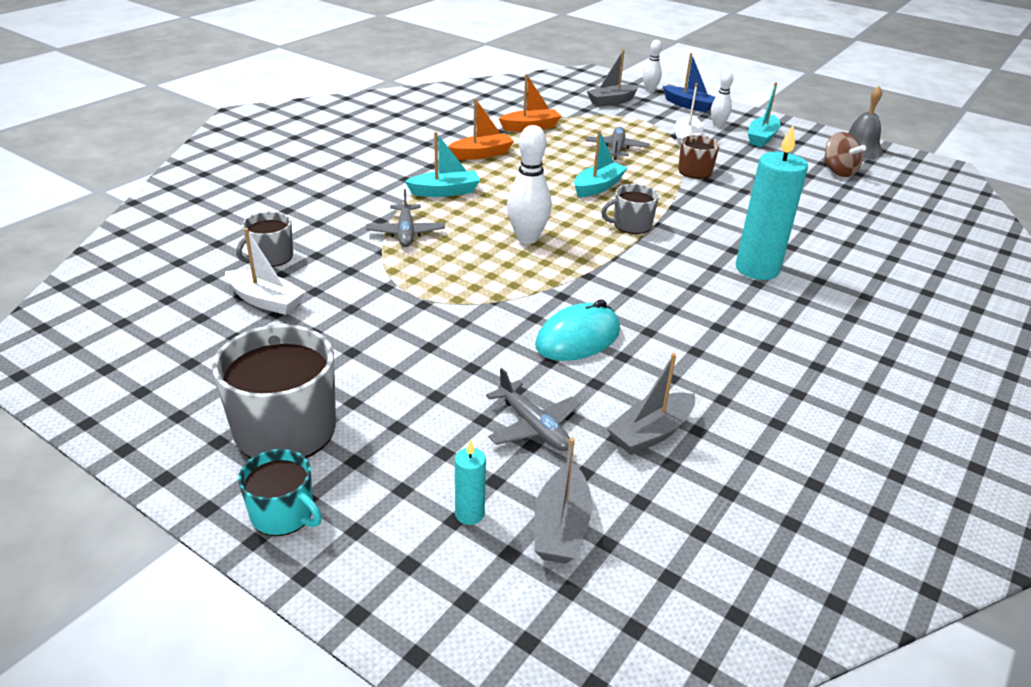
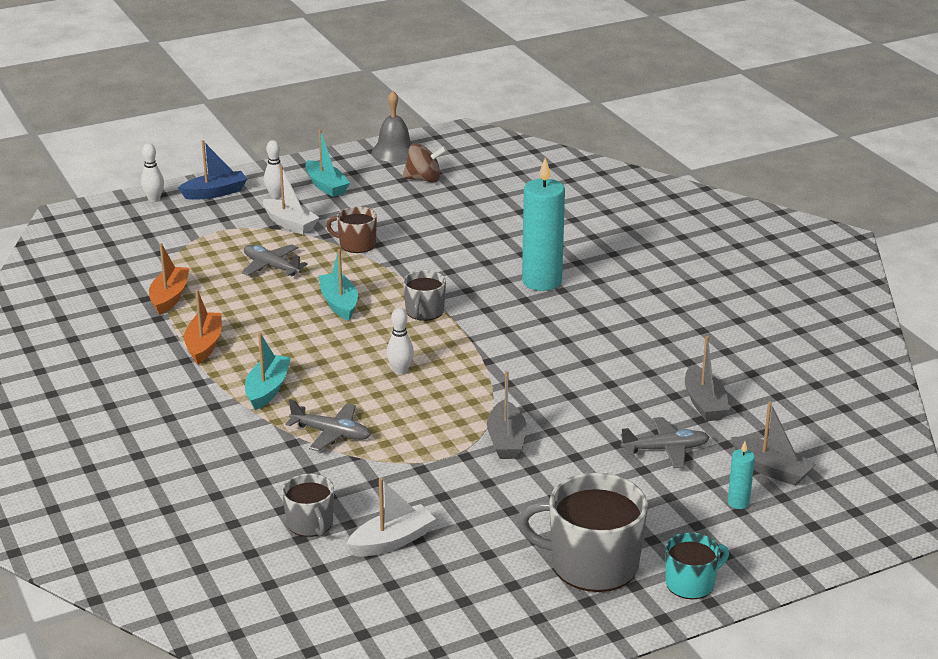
camera: 60 degrees left, 5 degrees down
white bowling pin [507,125,552,244] -> white bowling pin [387,308,414,375], size x0.60
turquoise mouse [535,299,620,361] -> none
grey boat [587,50,639,107] -> grey boat moved to [487,371,526,459]

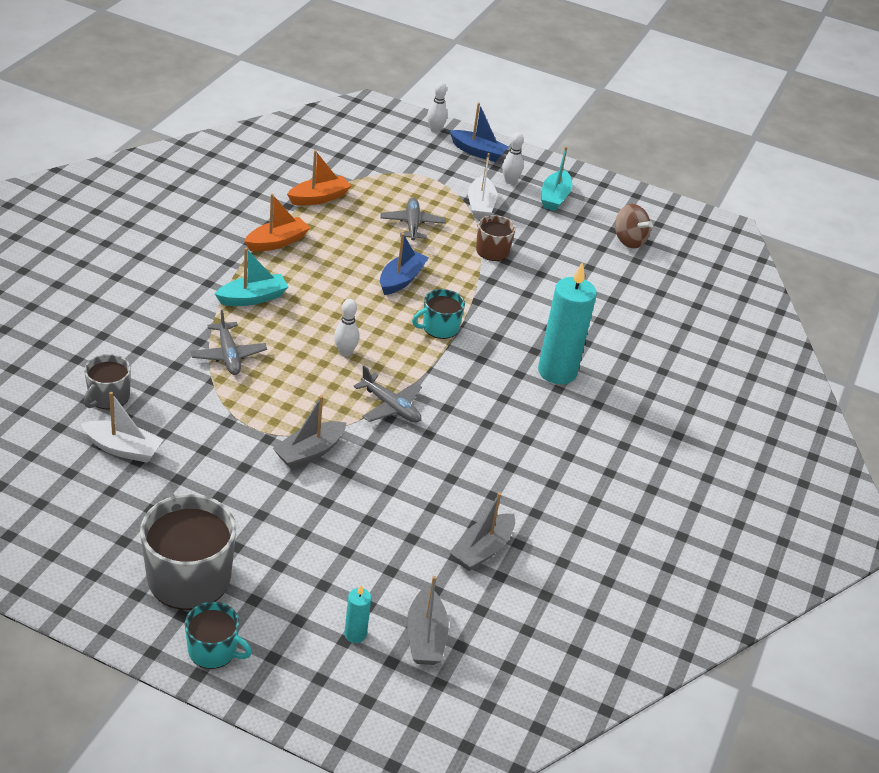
camera: 45 degrees right, 10 degrees up
turquoise boat [319,249,358,321] -> blue boat [380,233,429,295]
grey bell [372,91,412,162] -> none
grey mug [403,270,446,321] -> turquoise mug [412,289,465,339]
grey plane [621,417,710,468] -> grey plane moved to [354,366,422,423]

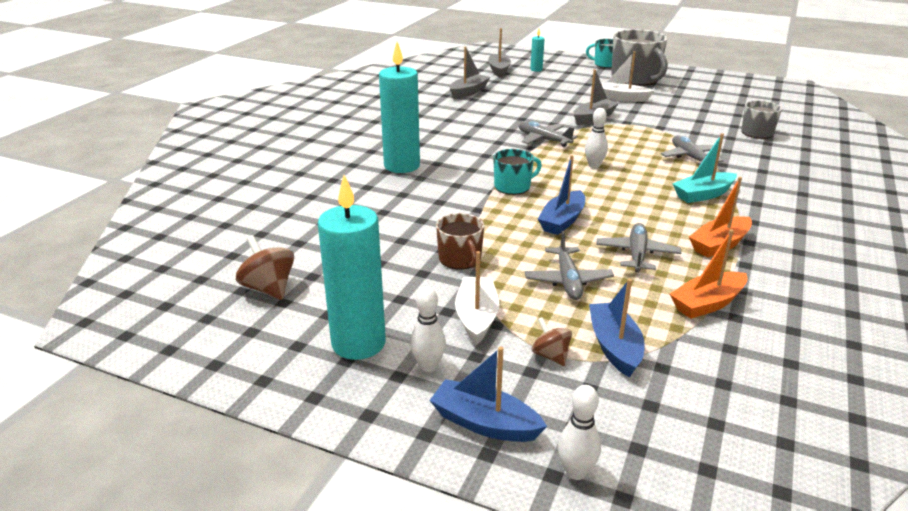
camera: 175 degrees left, 10 degrees down
white boat [81,392,163,463] -> white boat moved to [601,51,654,102]
turquoise boat [541,146,572,211] -> turquoise candle [318,175,386,360]
none -> brown spinning top [531,317,572,366]
none -> blue boat [589,279,645,378]
none -> grey plane [596,223,681,272]

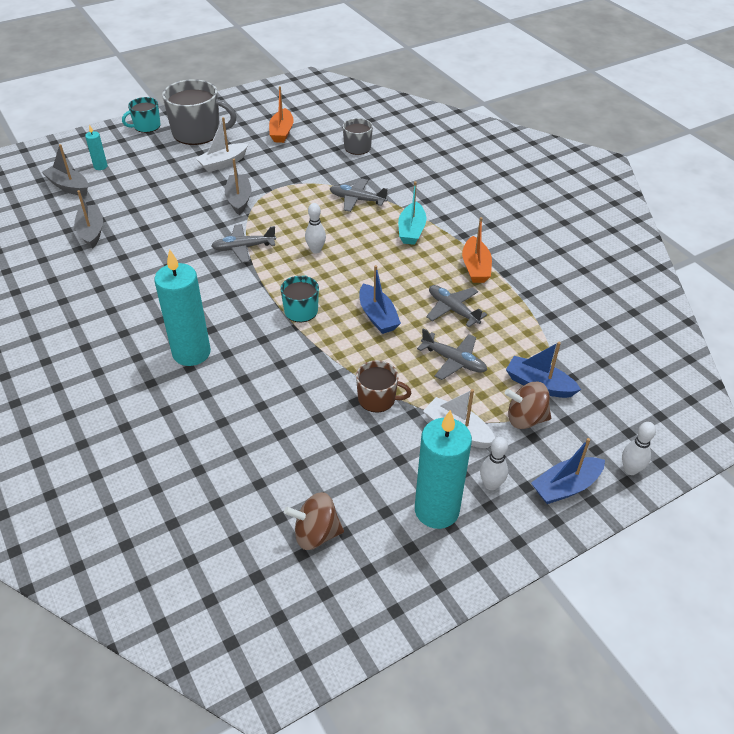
camera: 55 degrees left, 15 degrees up
brown spinning top [531,317,572,366] -> brown spinning top [505,382,551,429], size x1.58
orange boat [670,229,747,319] -> orange boat moved to [269,86,294,143]

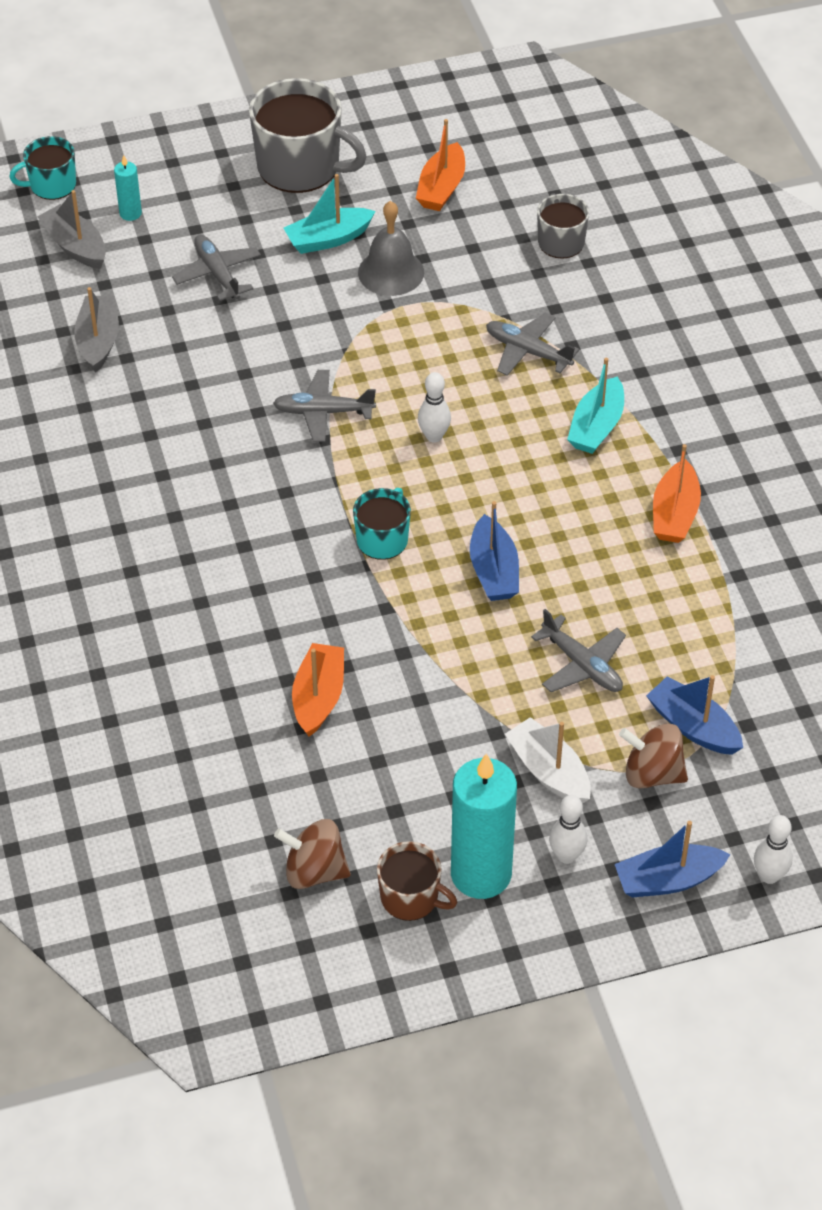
camera: 15 degrees right, 5 degrees up
turquoise mug [122,97,161,133] -> turquoise mug moved to [9,136,76,200]
turquoise candle [154,249,211,366] -> none
white boat [196,117,248,172] -> turquoise boat [284,174,376,254]
grey boat [225,159,252,215] -> none
brown mug [356,360,411,413] -> brown mug moved to [377,841,457,921]
grey plane [426,285,487,327] -> grey plane moved to [172,235,261,301]
none -> orange boat [292,643,344,737]
none -> grey bell [358,201,424,296]

